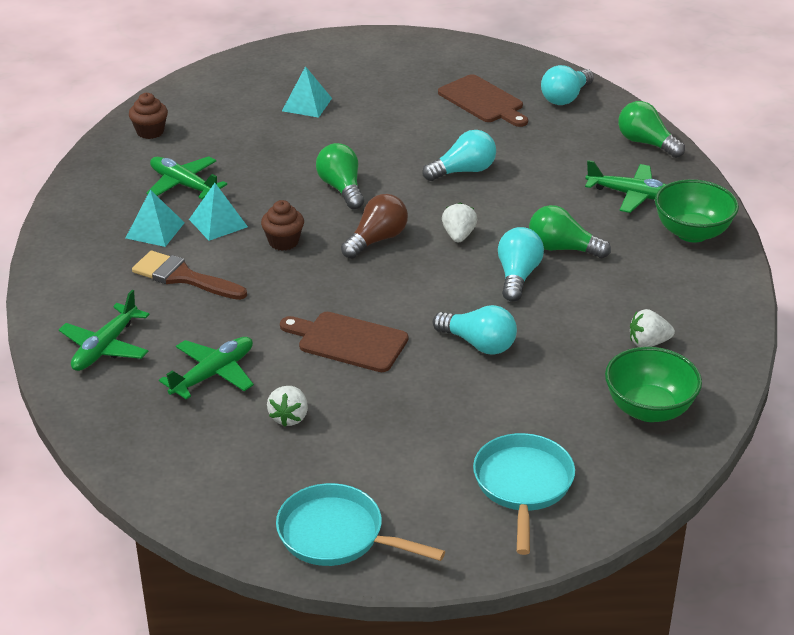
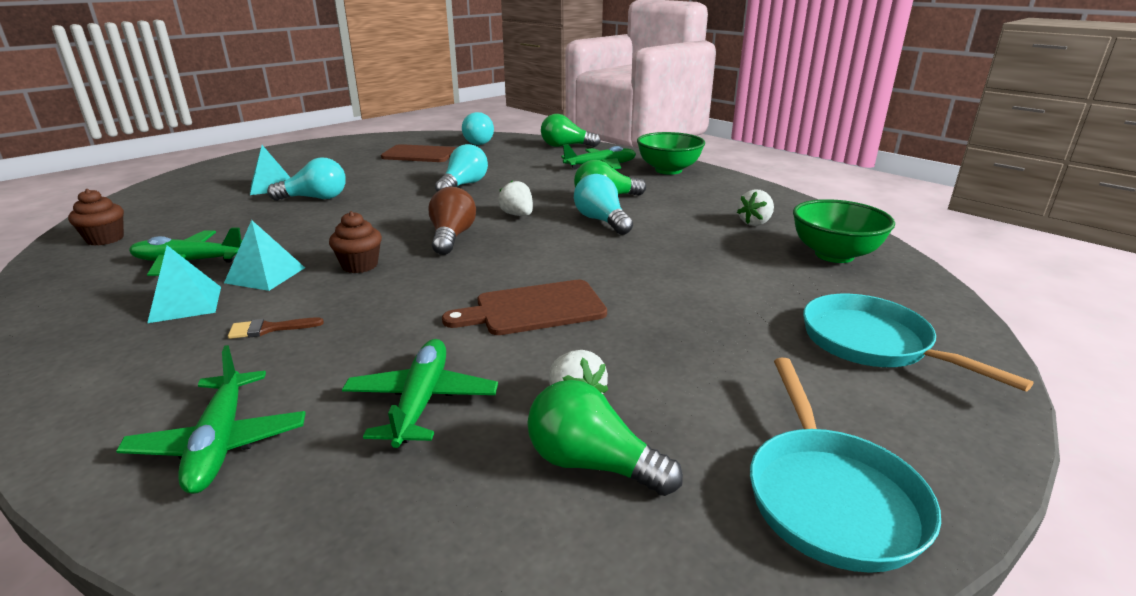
camera: 40 degrees left, 10 degrees down
brown brush [132,251,247,300] -> brown brush [228,317,324,339], size x0.52
turquoise pan [276,483,445,566] -> turquoise pan turned 75 degrees counterclockwise [750,358,941,573]
green light bulb [316,143,364,209] -> green light bulb moved to [527,380,683,496]
turquoise light bulb [433,305,517,355] -> turquoise light bulb moved to [267,157,346,201]

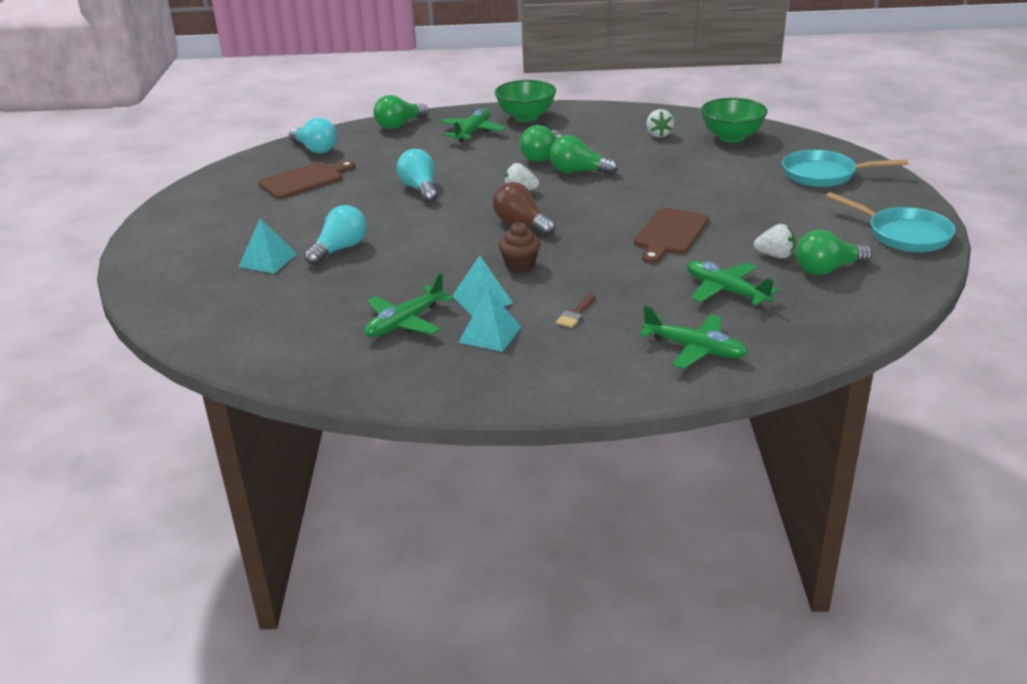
camera: 45 degrees left, 5 degrees up
brown cupcake [68,189,124,246] -> none
turquoise light bulb [574,174,633,235] -> green light bulb [549,135,618,175]

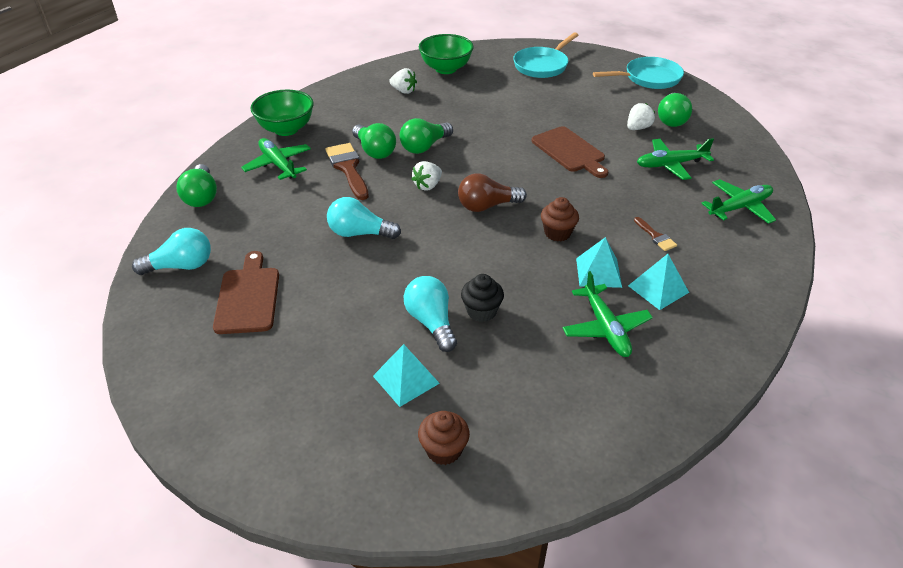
camera: 60 degrees left, 10 degrees up
none -> brown brush [325,143,369,200]
none -> brown cupcake [418,411,470,465]
none -> black cupcake [461,274,504,322]

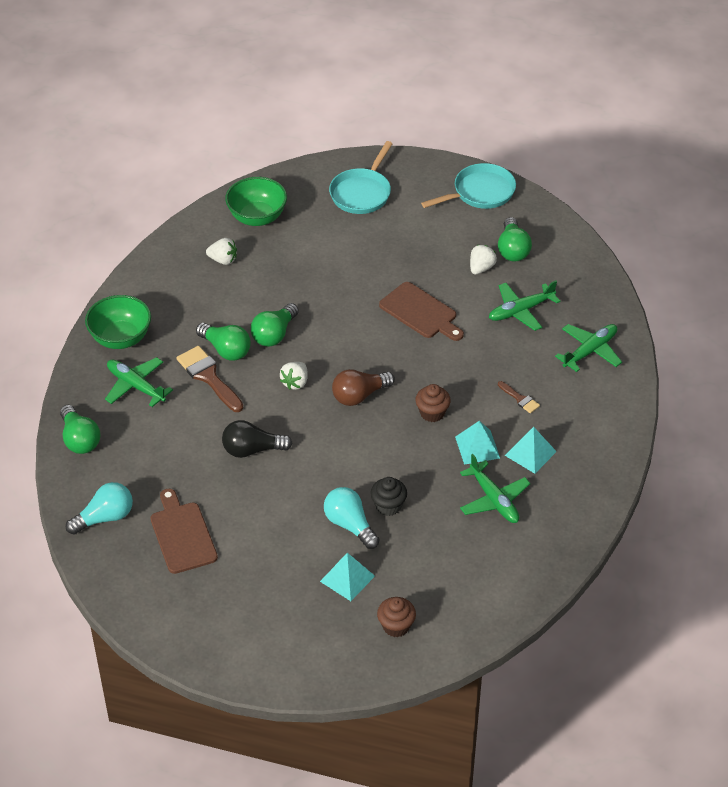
camera: 15 degrees left, 5 degrees up
turquoise light bulb [327,197,401,239] -> black light bulb [222,420,293,458]

